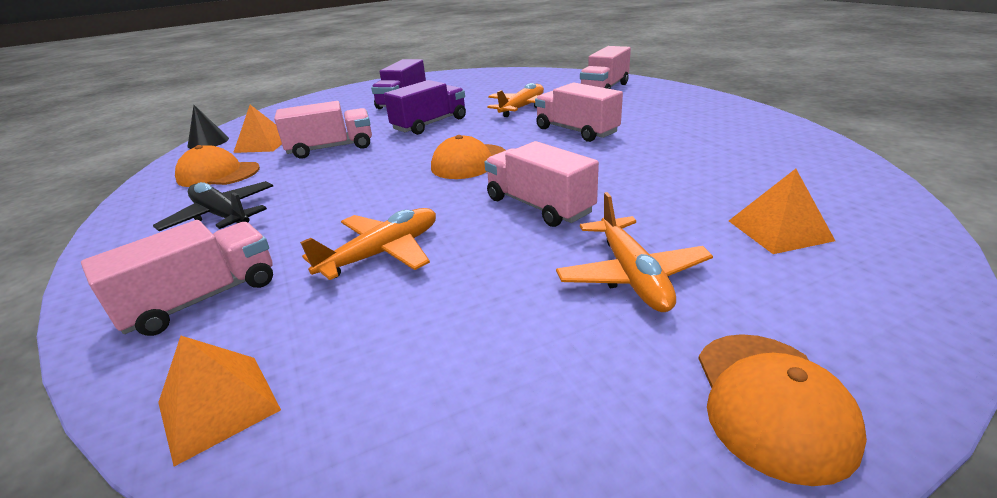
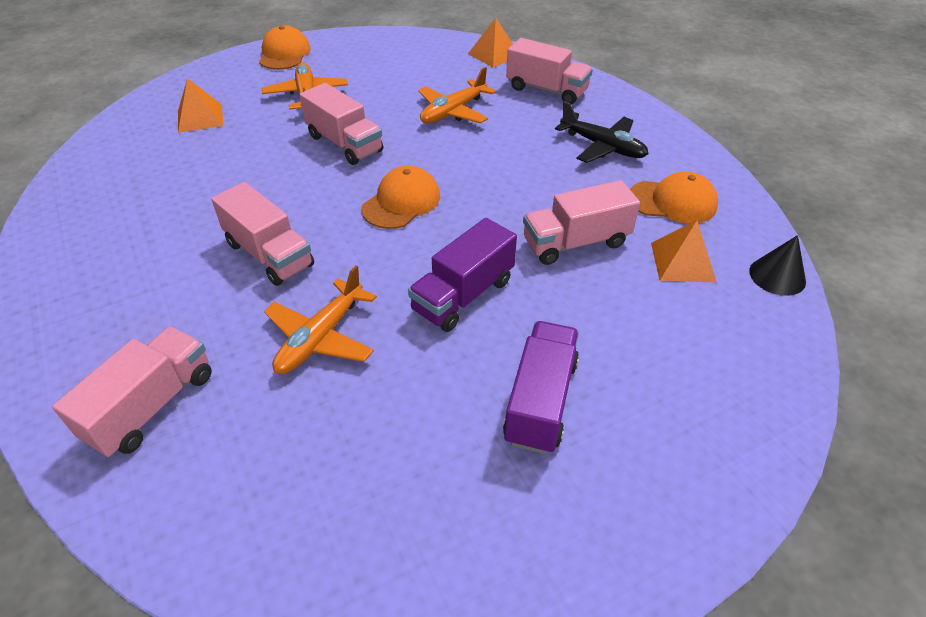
camera: 175 degrees right, 15 degrees up
pink truck [81,220,273,336] -> pink truck turned 105 degrees counterclockwise [506,38,593,104]

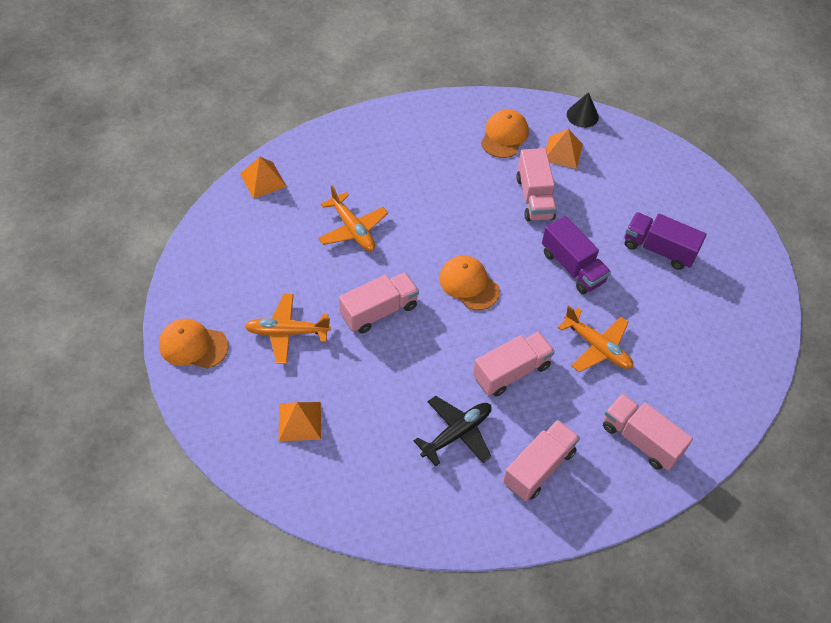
camera: 80 degrees left, 10 degrees up
pink truck [506,38,593,104] -> pink truck moved to [503,420,580,501]
black plane [555,101,648,163] -> black plane moved to [414,396,491,466]

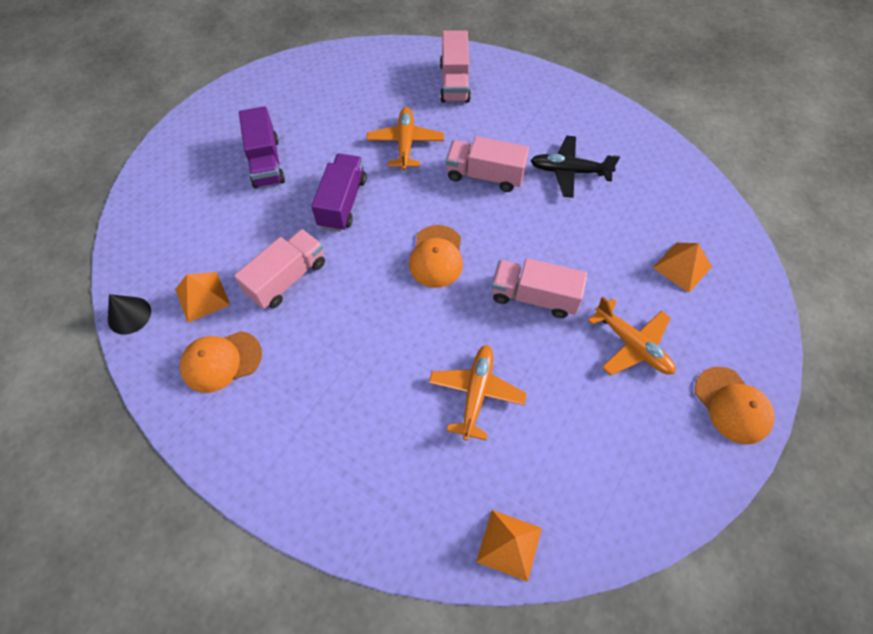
camera: 130 degrees left, 5 degrees up
pink truck [503,420,580,501] -> none

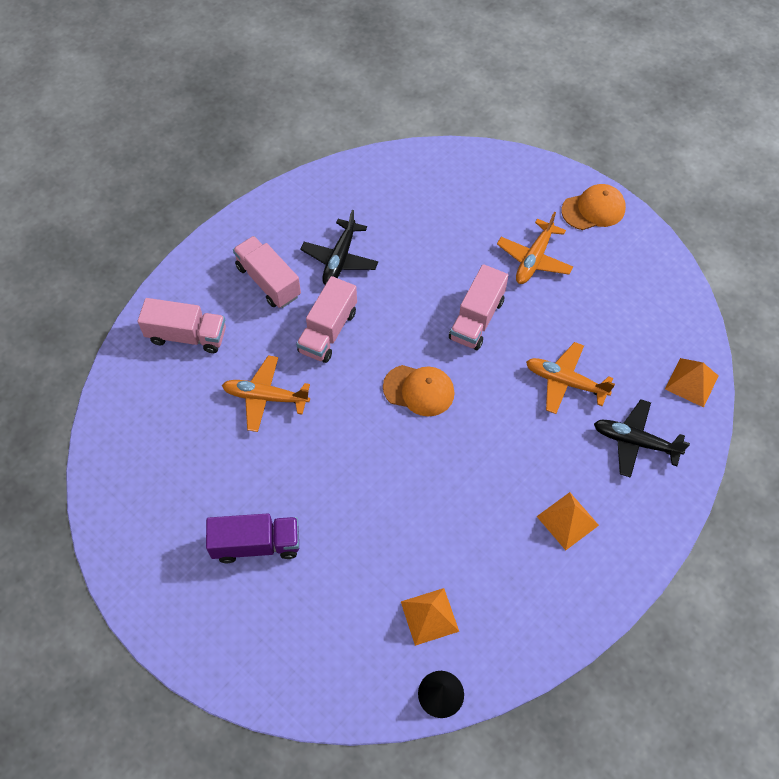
camera: 80 degrees left, 0 degrees up
orange cap [180,331,262,393] -> none
pink truck [234,229,325,309] -> pink truck moved to [233,236,301,308]
purple truck [311,153,367,231] -> none
orange plane [588,297,676,376] -> orange plane turned 150 degrees clockwise [497,212,573,284]
orange pyramid [653,243,712,293] -> orange pyramid moved to [537,492,599,550]
none -> black plane [594,399,690,478]

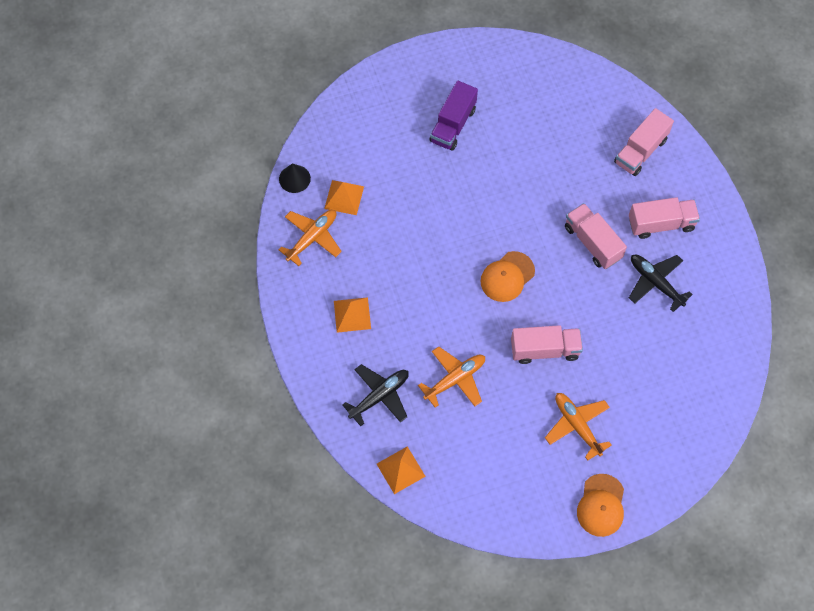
camera: 120 degrees right, 5 degrees up
orange plane [222,355,310,432] -> orange plane moved to [278,210,342,266]
pink truck [449,264,508,350] -> pink truck turned 120 degrees clockwise [511,325,583,364]

